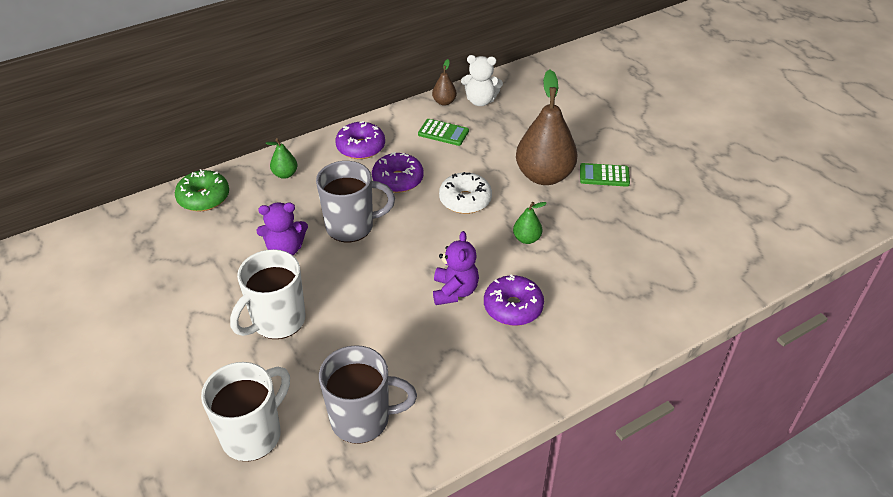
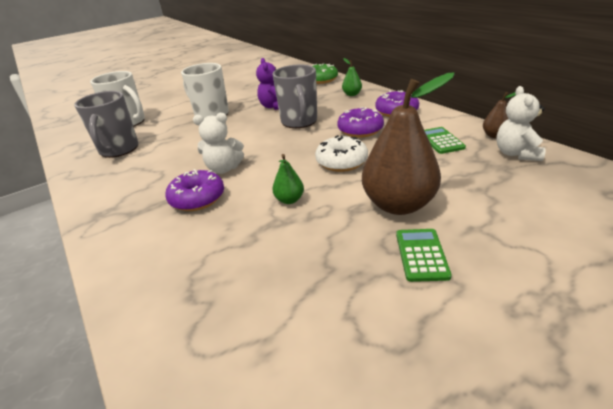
camera: 90 degrees right, 10 degrees down
green calculator [418,119,469,146] -> green calculator turned 150 degrees clockwise [424,127,466,154]
purple teddy bear [433,231,479,305] -> white teddy bear [193,113,244,174]

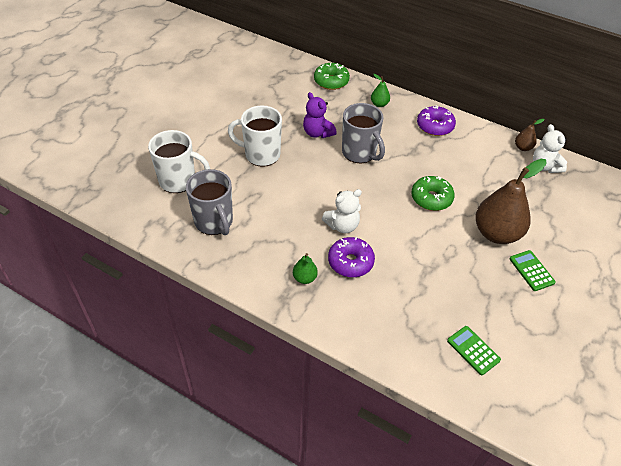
camera: 30 degrees left, 15 degrees up
green pear [272,154,304,204] -> green pear moved to [293,253,318,284]
white donut [315,135,368,172] -> green donut [411,176,455,211]
purple donut [337,107,384,138] -> none
green calculator [424,127,466,154] -> green calculator moved to [447,326,501,375]

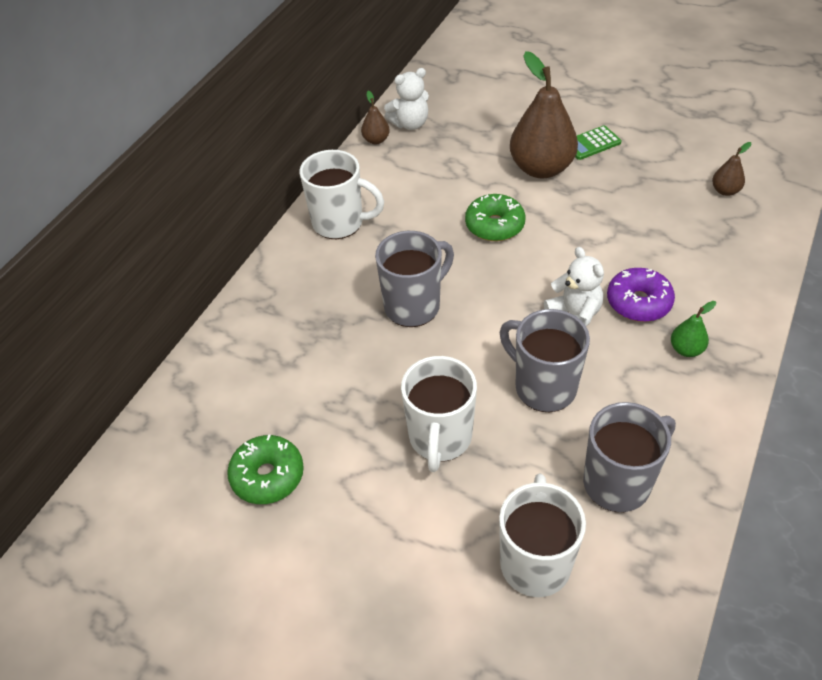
camera: 90 degrees left, 0 degrees up
purple teddy bear [303,92,337,138] -> none
green donut [314,63,350,90] -> green donut moved to [227,434,304,504]
green pear [371,74,390,107] -> none
purple donut [417,105,456,136] -> white mug [300,150,384,239]
green calculator [447,326,501,375] -> brown pear [712,142,752,196]
none -> grey mug [500,309,590,412]

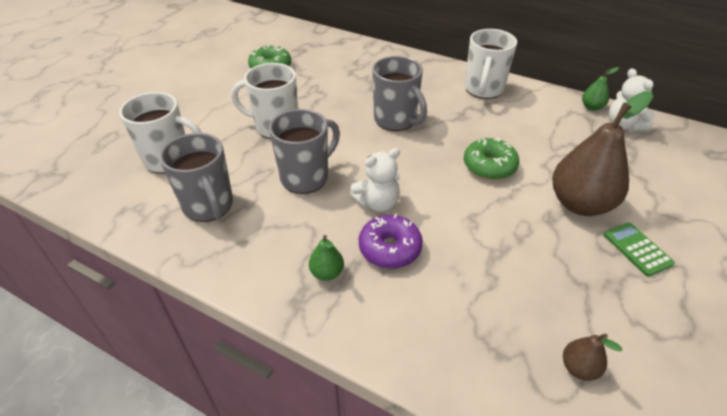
camera: 90 degrees right, 5 degrees down
brown pear [361,90,390,144] -> green pear [582,67,619,111]

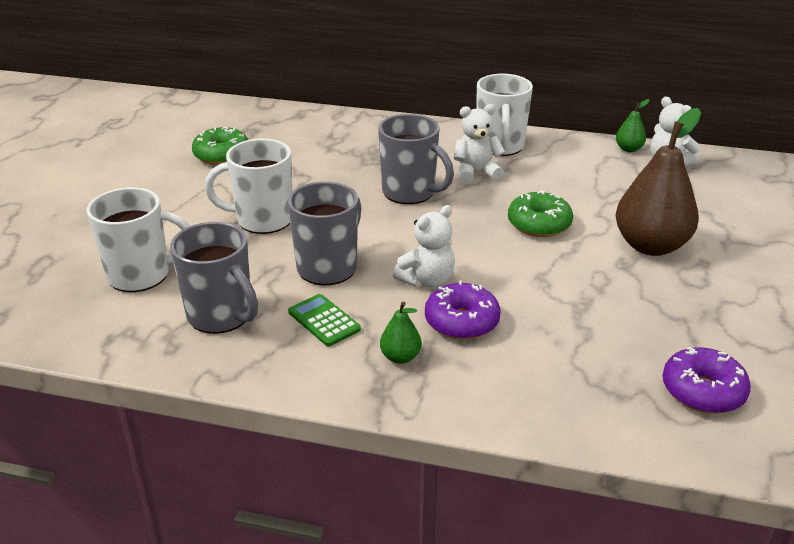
camera: 15 degrees left, 10 degrees down
brown pear [563,333,622,381] -> purple donut [663,347,751,414]
green calculator [604,222,675,277] -> green calculator moved to [288,294,361,346]
none -> white teddy bear [453,104,505,184]

